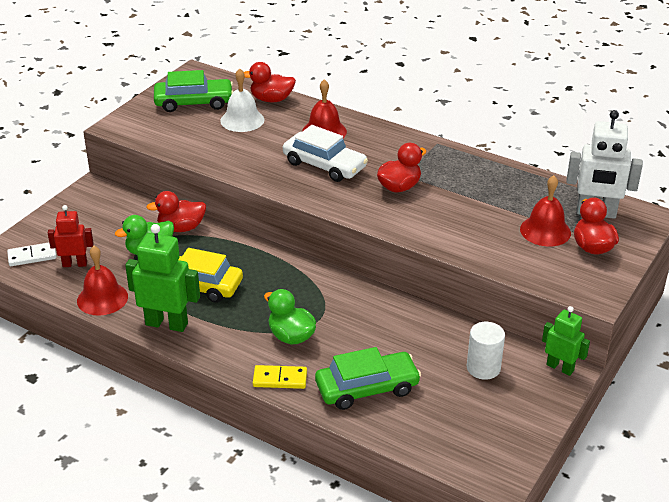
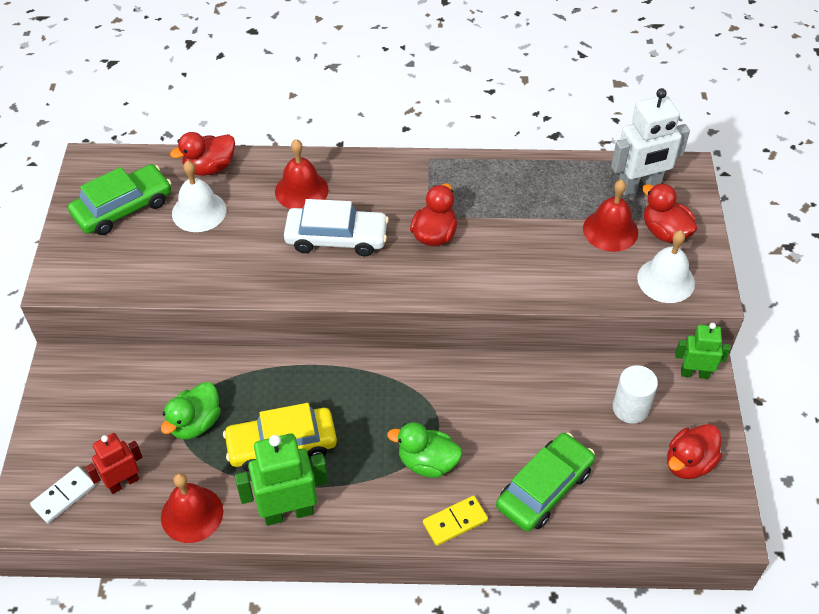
camera: 30 degrees left, 15 degrees up
red duck [146,191,206,232] -> red duck moved to [667,424,722,479]
none -> white bell [637,230,695,303]

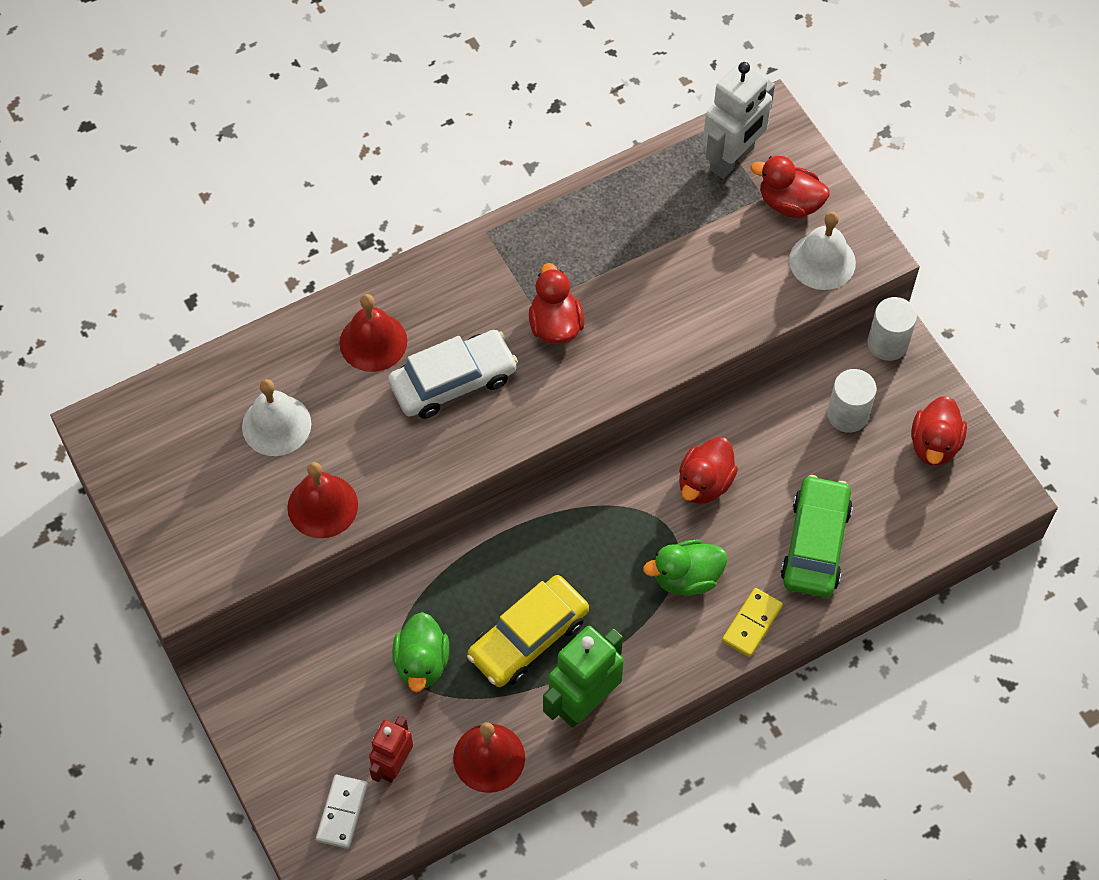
camera: 30 degrees left, 10 degrees up
green car [68,164,172,235] -> none
red duck [170,132,235,176] -> red duck moved to [679,437,738,504]
red bell [583,180,638,252] -> red bell moved to [287,462,358,538]
green robot [675,323,731,379] -> white cylinder [868,297,917,361]

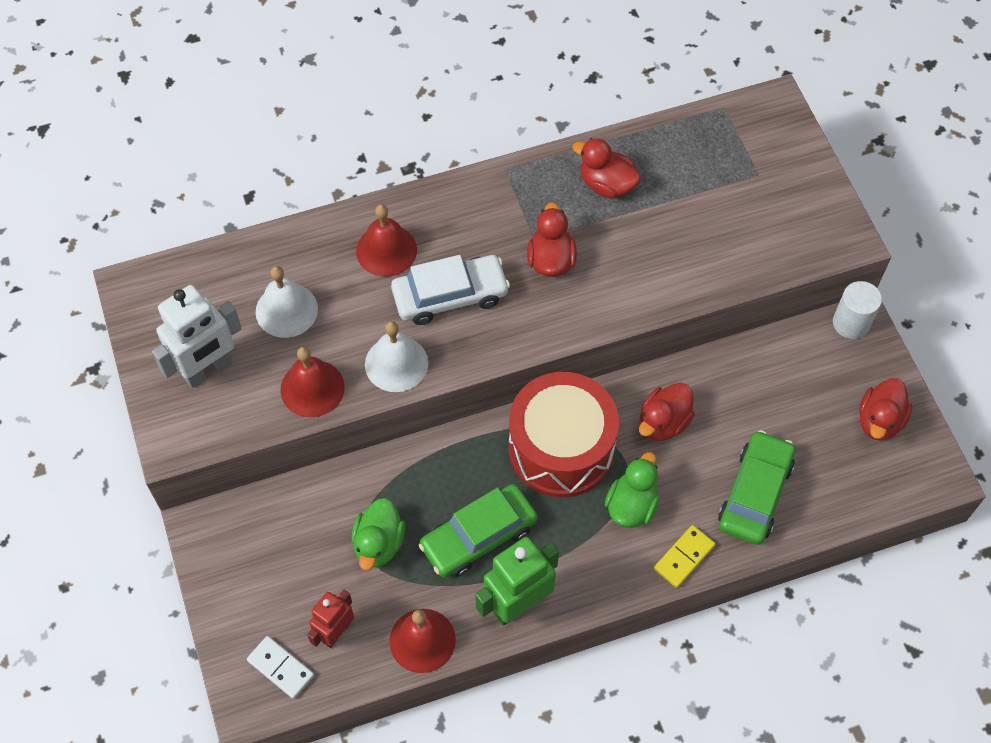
camera: 10 degrees right, 0 degrees up
white domino [316,775,368,849] -> white domino turned 75 degrees counterclockwise [247,636,314,699]
yellow car [467,575,589,687] -> green car [419,484,538,578]
green duck [643,540,727,595] -> green duck turned 120 degrees clockwise [605,452,659,528]
white robot [703,61,775,179] -> white robot moved to [152,285,242,388]
red duck [751,156,830,218] -> red duck moved to [572,138,641,199]
white bell [789,212,856,290] -> white bell moved to [365,321,428,392]
white cylinder [827,369,877,433] -> none
none -> red drum [509,372,619,497]

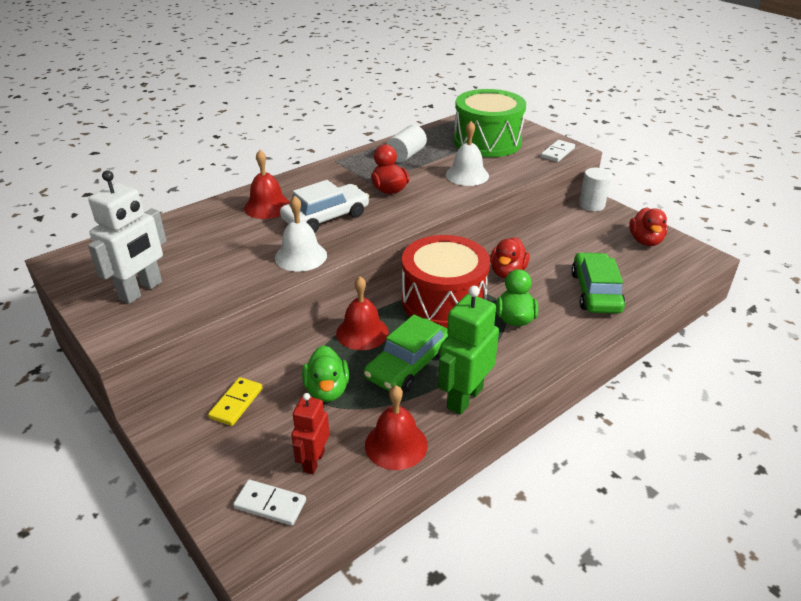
camera: 20 degrees left, 25 degrees down
white bell [256,266,318,338] -> white bell moved to [446,121,489,186]
red bell [280,347,345,417] -> red bell moved to [336,276,389,350]
red duck [572,138,641,199] -> white cylinder [386,125,427,163]
yellow domino [654,525,715,588] -> yellow domino moved to [208,377,263,426]
none -> green drum [454,89,526,157]
none -> white domino [541,140,575,162]

